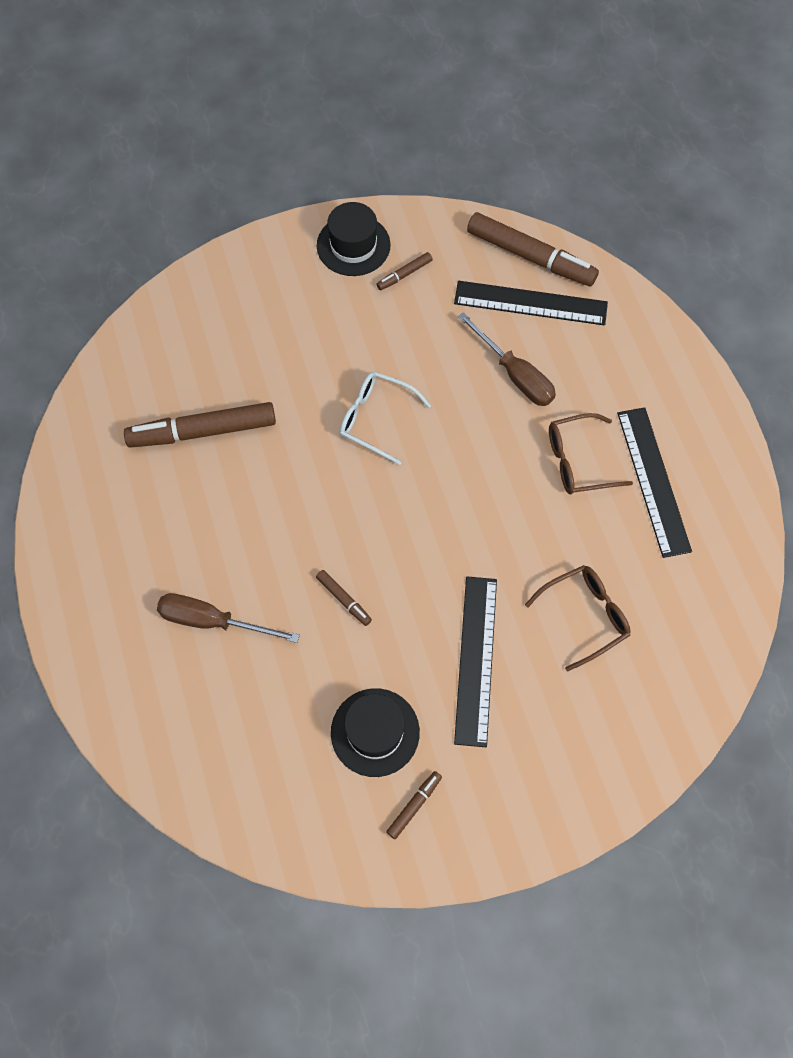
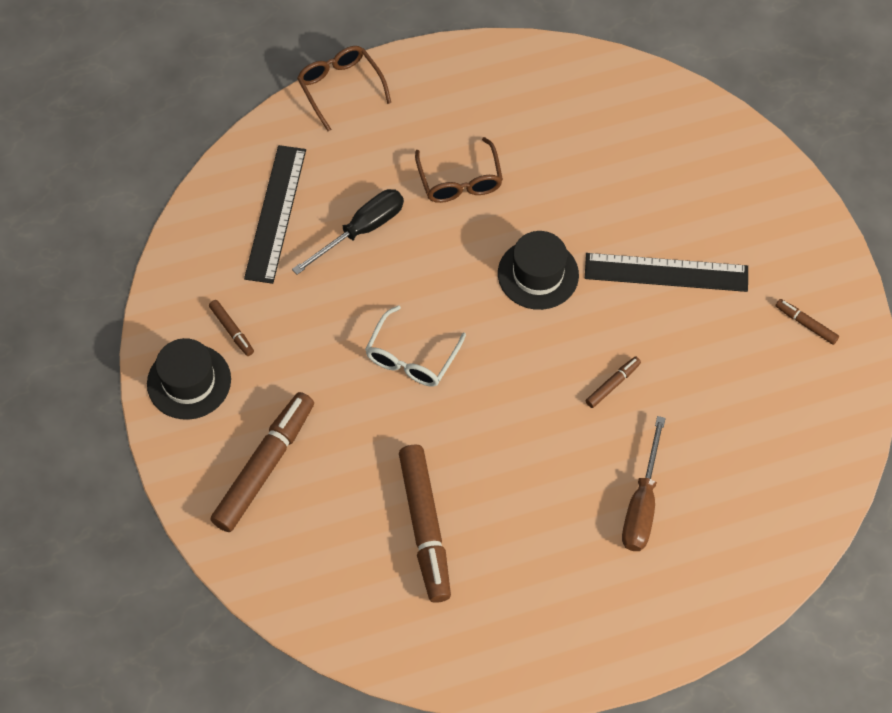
camera: 90 degrees left, 5 degrees down
black hat [331,688,420,777] -> black hat moved to [498,231,579,310]
brown screwdriver [458,312,556,406] -> black screwdriver [292,189,404,275]
brown marker [467,212,599,286] -> brown marker moved to [210,392,314,532]
brown glasses [525,565,631,672] -> brown glasses moved to [297,46,391,131]
black ruler [617,407,692,558] -> none

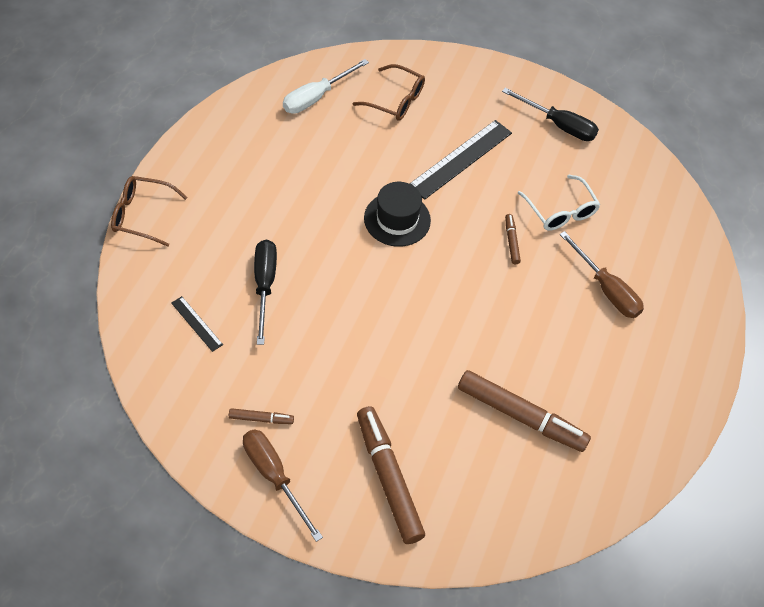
camera: 55 degrees left, 5 degrees down
black hat [147,338,231,420] -> brown screwdriver [243,429,323,542]
black ruler [244,145,306,284] -> black ruler [171,296,223,352], size x0.50
white glasses [365,305,466,386] -> white glasses moved to [518,175,601,231]
brown glasses [415,137,503,203] -> brown glasses moved to [353,64,425,121]
brown marker [776,299,839,345] -> black screwdriver [502,88,599,141]
none -> white screwdriver [283,59,369,114]

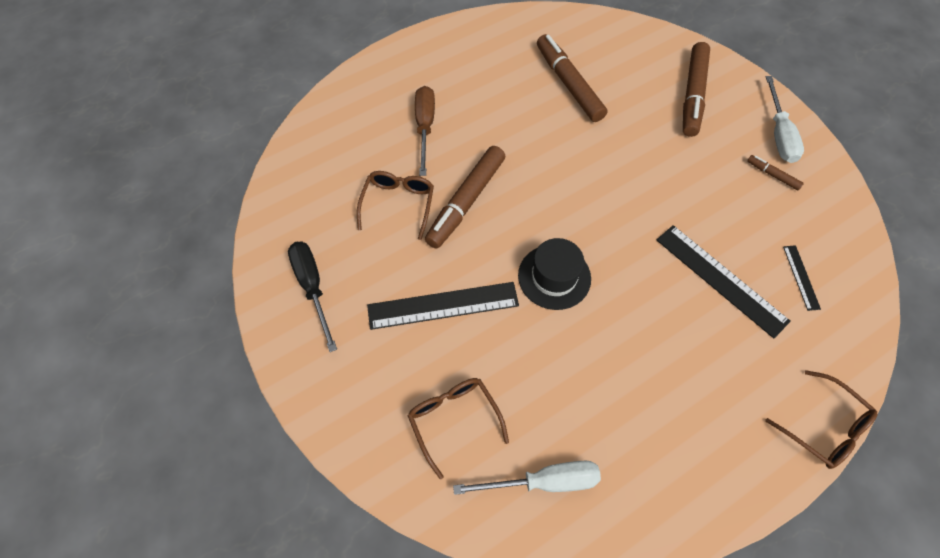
camera: 140 degrees left, 5 degrees up
brown screwdriver [243,429,323,542] -> white screwdriver [766,76,804,163]
black screwdriver [254,240,277,345] -> black ruler [657,225,791,338]
brown marker [505,214,521,264] -> brown marker [425,146,505,249], size x2.19
white glasses [518,175,601,231] -> brown glasses [357,171,434,240]

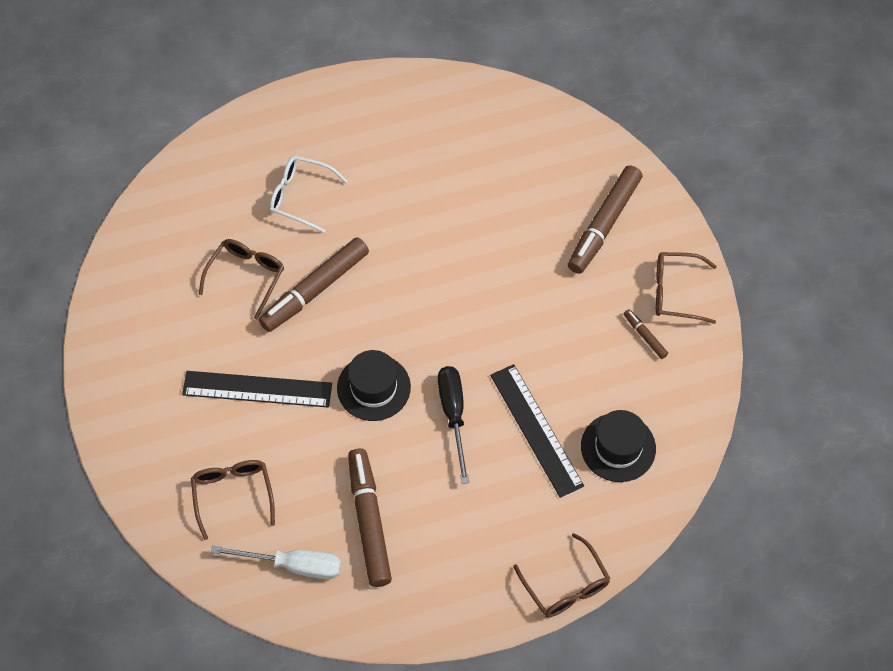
camera: 15 degrees right, 0 degrees up
black screwdriver [288,241,337,352] -> black screwdriver moved to [438,366,469,484]
brown screwdriver [415,86,435,176] -> white glasses [269,156,348,233]
brown marker [537,34,607,122] -> brown marker moved to [348,448,392,587]
white screwdriver [766,76,804,163] -> brown glasses [656,252,716,324]
black ruler [783,245,821,311] -> black hat [581,410,656,482]

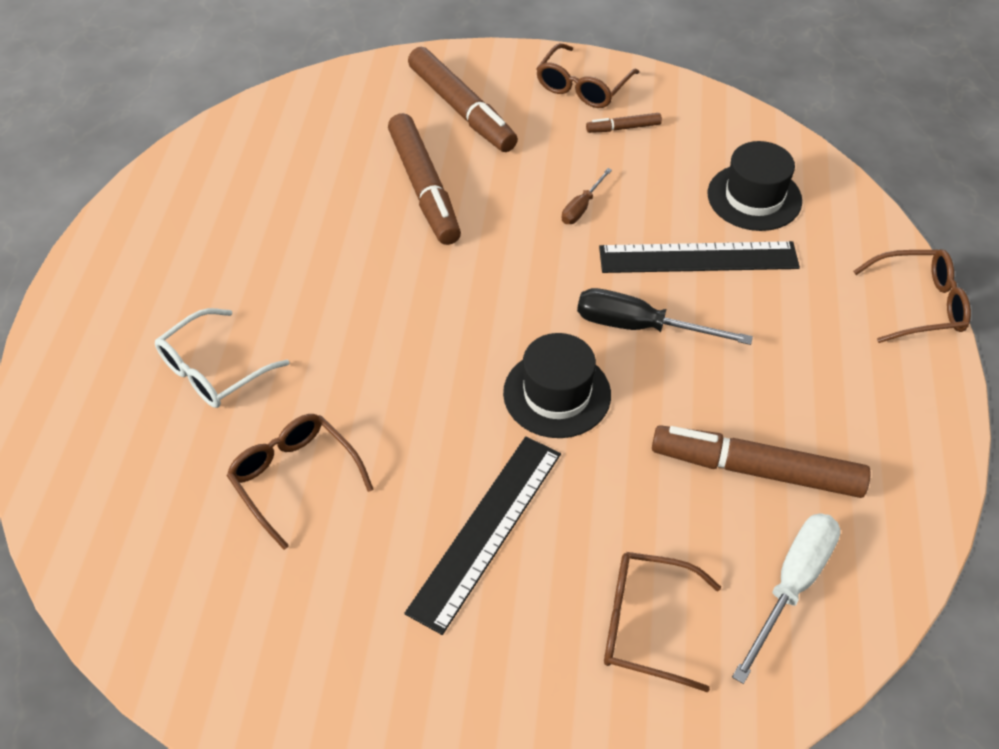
camera: 65 degrees left, 10 degrees down
brown marker [259,237,369,332] -> brown marker moved to [388,113,461,245]
none -> brown screwdriver [562,168,612,224]

